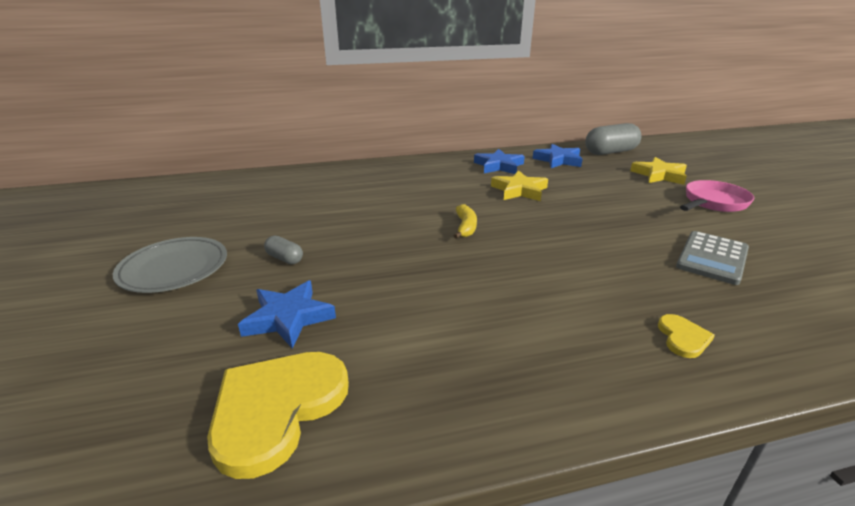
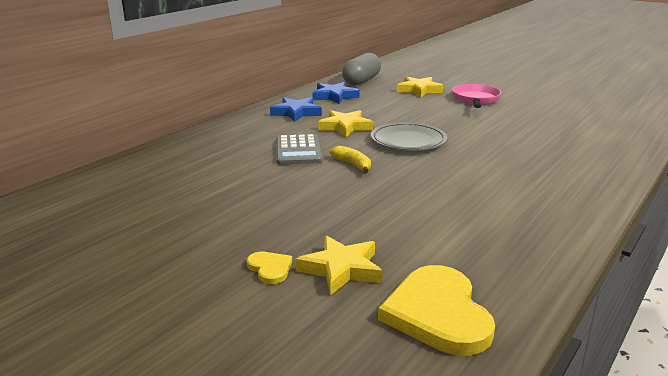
camera: 40 degrees left, 5 degrees down
grey plate [113,237,227,293] -> grey plate moved to [371,122,447,151]
blue star [238,281,336,349] -> yellow star [296,235,382,295]
grey capsule [264,236,303,264] -> none
yellow heart [658,314,715,358] -> yellow heart moved to [246,252,292,284]
grey calculator [676,231,749,285] -> grey calculator moved to [276,134,322,165]

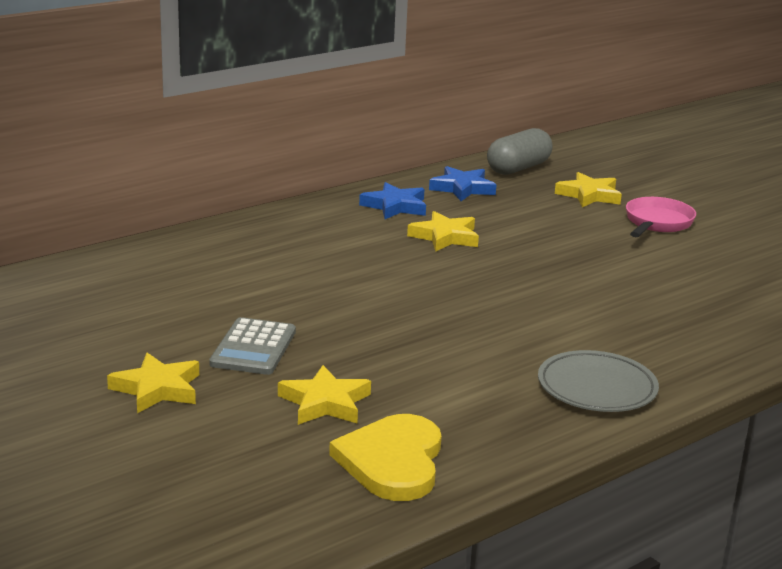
camera: 15 degrees right, 0 degrees up
yellow heart [246,252,292,284] -> none
grey calculator [276,134,322,165] -> grey calculator moved to [209,317,296,375]
yellow banana [330,146,371,173] -> none
grey plate [371,122,447,151] -> grey plate moved to [538,350,659,412]
none -> yellow star [107,353,199,413]

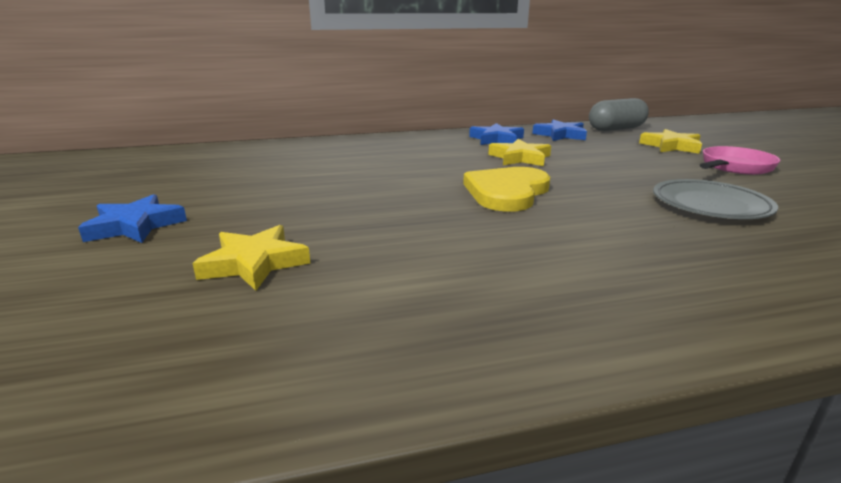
camera: 25 degrees right, 0 degrees up
yellow star [107,353,199,413] -> blue star [78,194,187,243]
grey calculator [209,317,296,375] -> none
yellow heart [329,414,441,501] -> yellow heart moved to [463,167,550,212]
grey plate [538,350,659,412] -> grey plate moved to [653,179,778,219]

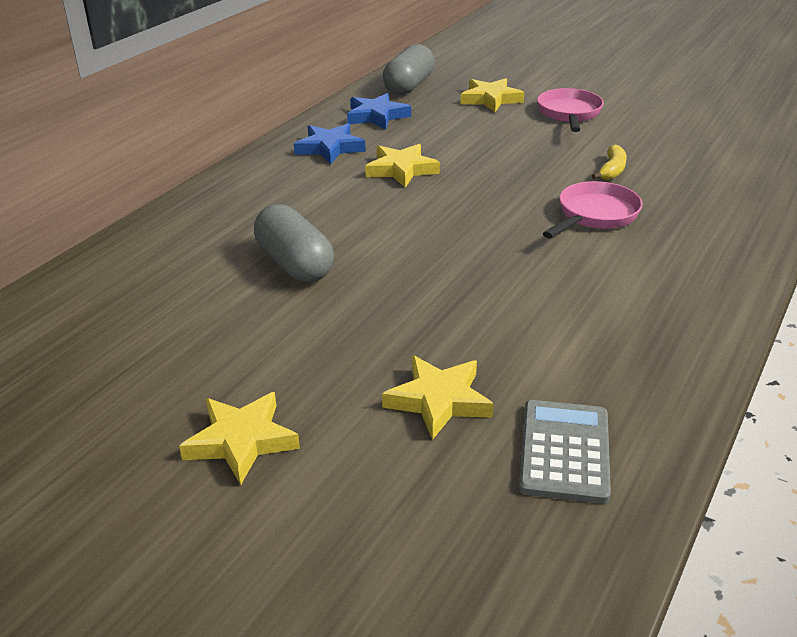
camera: 45 degrees left, 10 degrees up
blue star [78,194,187,243] -> yellow star [179,392,300,485]
yellow heart [463,167,550,212] -> none
grey plate [653,179,778,219] -> yellow banana [592,145,627,180]
none -> grey capsule [254,204,334,282]
none -> grey calculator [519,400,611,504]
none -> pink pan [543,181,643,238]

